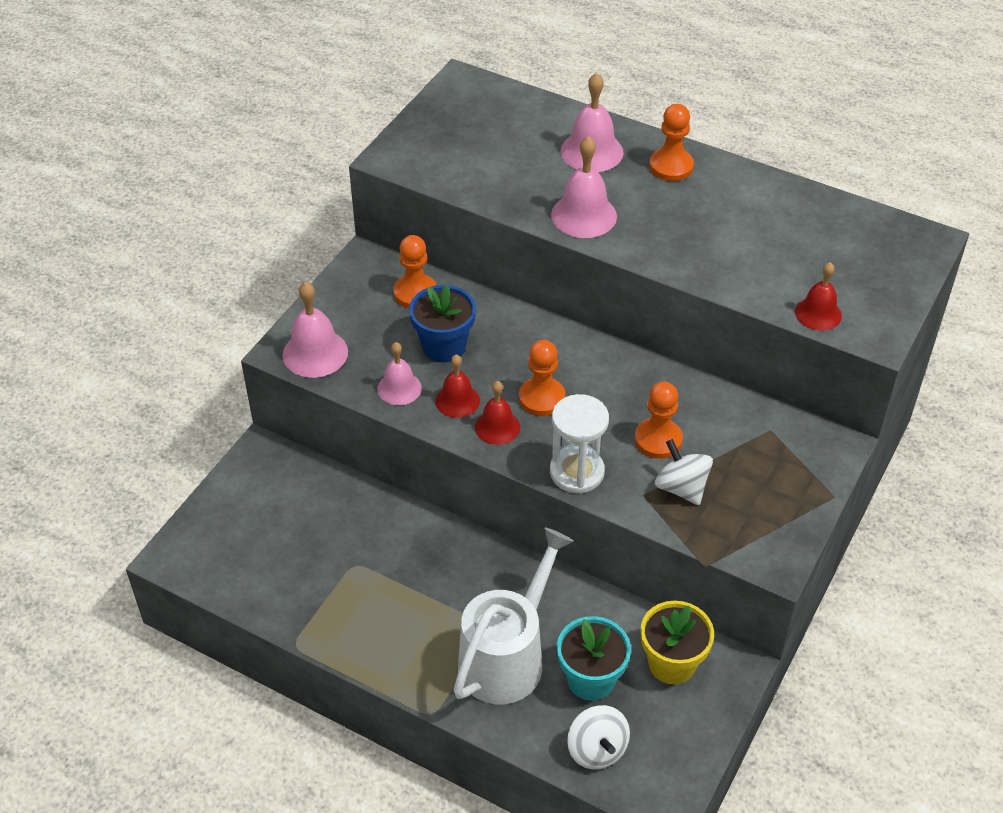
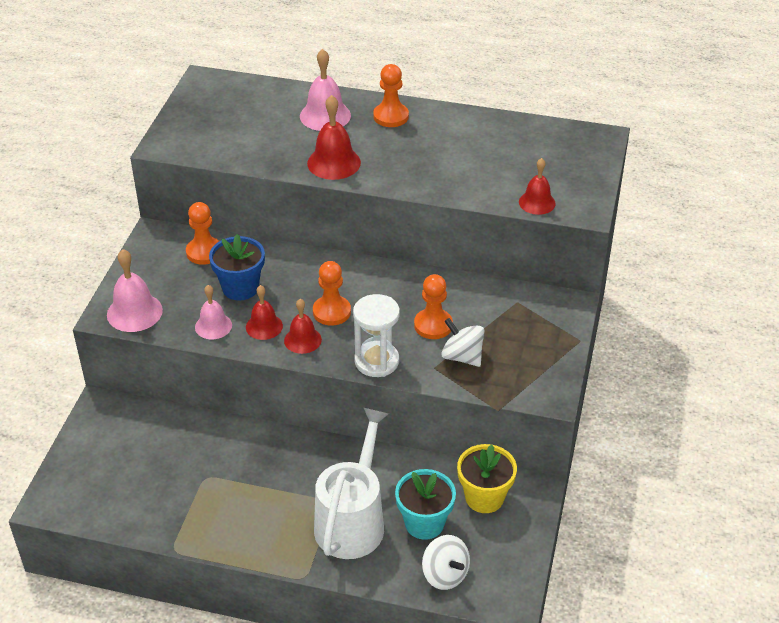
camera: 15 degrees left, 5 degrees down
pink bell [551,136,617,238] -> red bell [307,95,361,180]

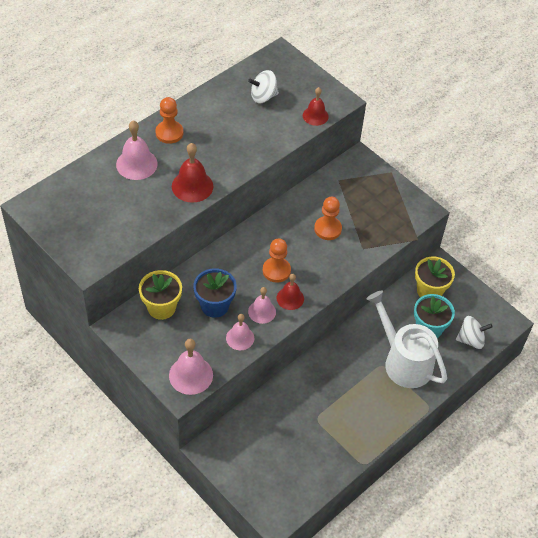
camera: 60 degrees left, 10 degrees up
orange pawn [186,202,219,265] -> yellow flower pot [139,270,182,320]
red bell [246,285,283,340] -> pink bell [248,287,276,324]
white hourglass [353,294,400,377] -> none
white spinning top [441,318,485,367] -> white spinning top moved to [248,70,279,103]

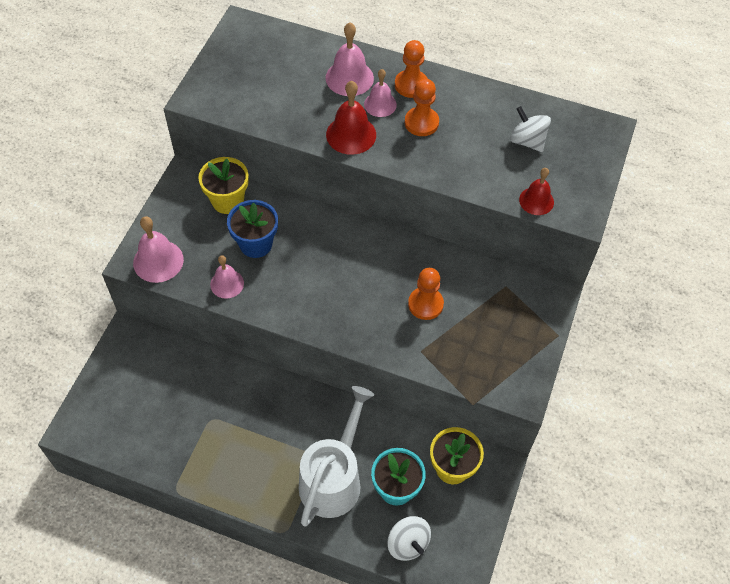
camera: 65 degrees right, 5 degrees up
pink bell [248,287,276,324] -> pink bell moved to [364,69,397,117]
orange pawn [263,239,291,283] -> orange pawn moved to [405,79,439,136]
red bell [277,274,304,310] -> none

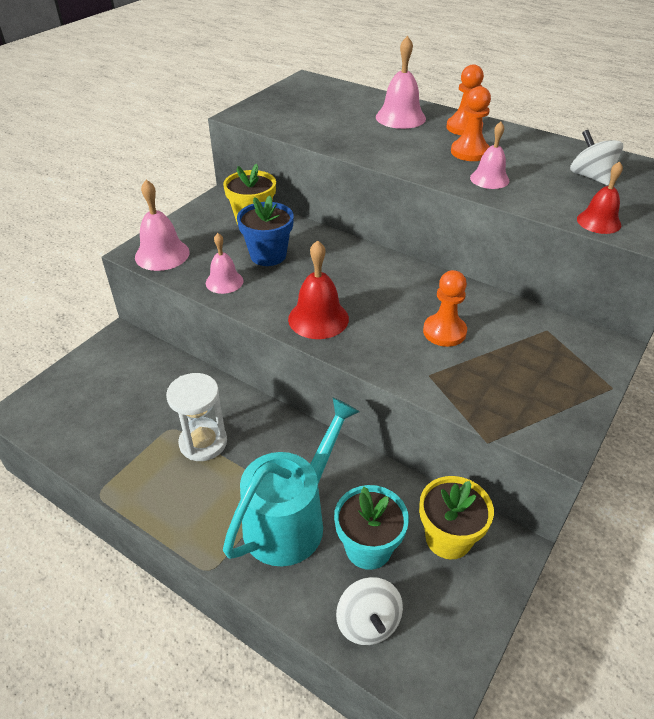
camera: 15 degrees right, 15 degrees down
white watering can [299,386,374,527] -> turquoise watering can [223,398,360,567]
red bell [326,81,376,155] -> red bell moved to [288,240,349,339]
pink bell [364,69,397,117] -> pink bell moved to [470,122,509,189]
none -> white hourglass [166,373,227,461]

